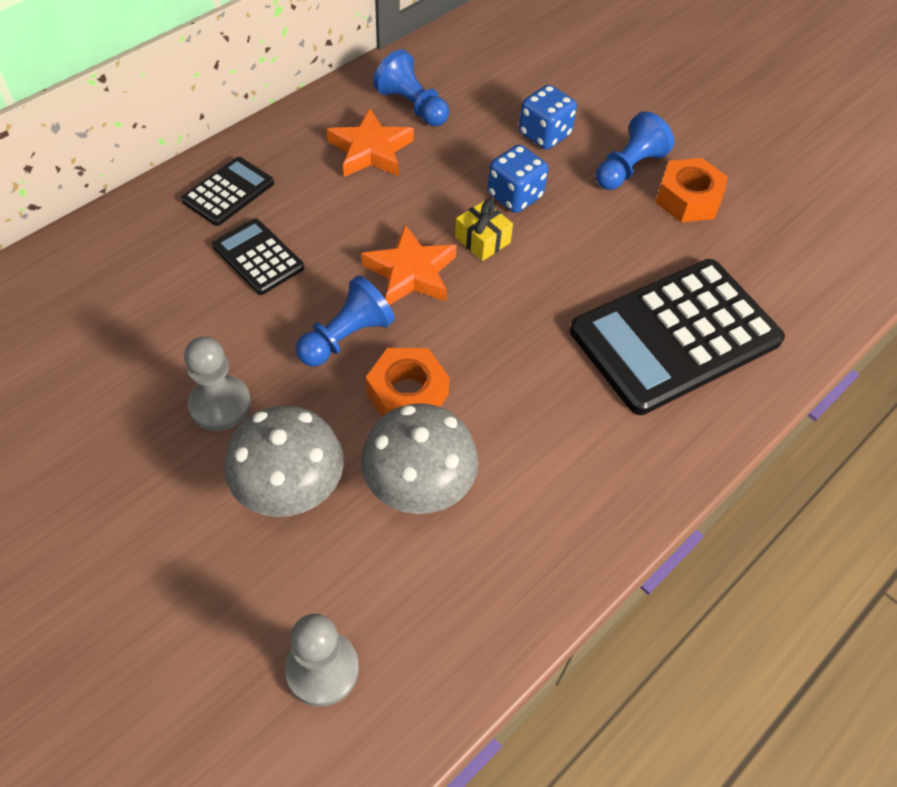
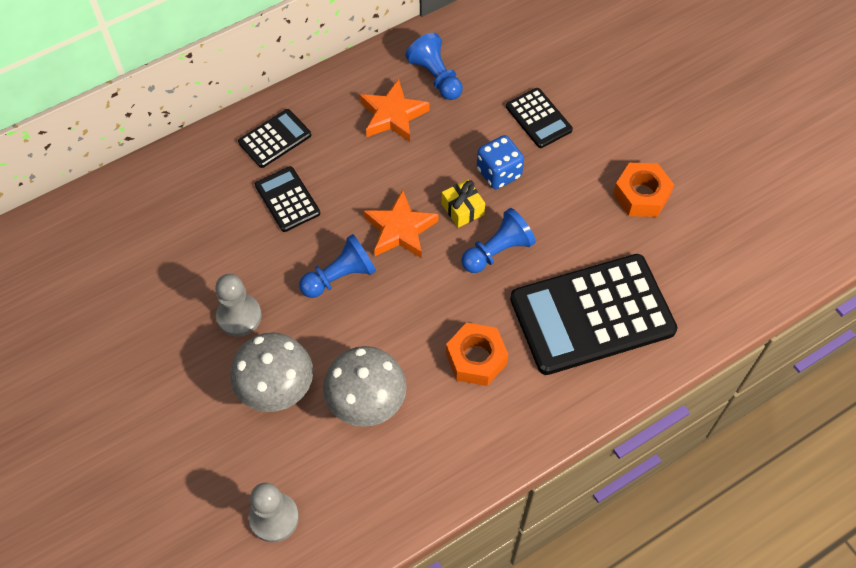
camera: 15 degrees right, 5 degrees up
orange nut [366,348,450,417] -> orange nut moved to [446,323,509,386]
blue dice [519,85,577,150] -> black calculator [506,88,573,148]
blue pawn [596,111,674,190] -> blue pawn moved to [461,208,536,273]

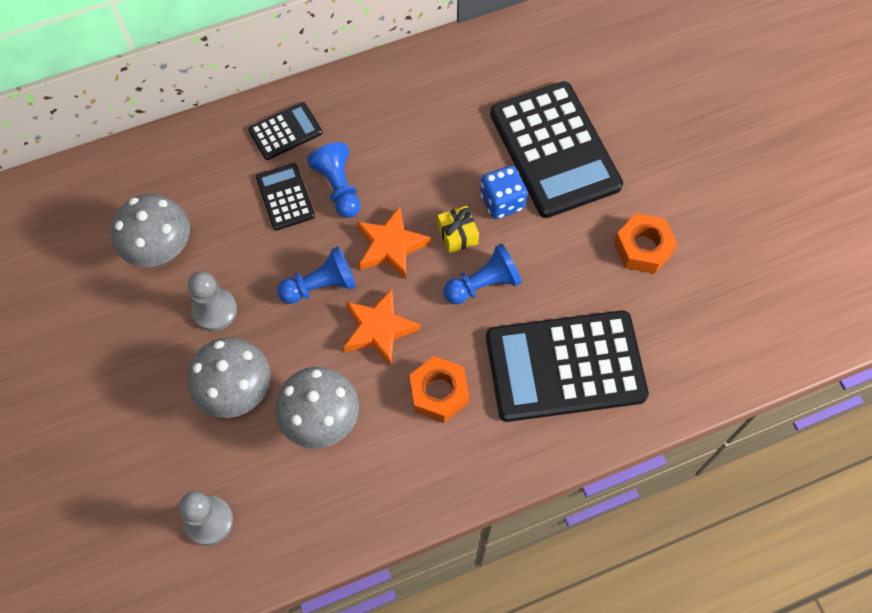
camera: 10 degrees right, 5 degrees up
orange star [360,79,430,142] -> orange star moved to [344,289,420,366]
blue pawn [405,33,463,100] -> blue pawn moved to [307,142,360,218]
black calculator [506,88,573,148] -> black calculator [490,81,623,218], size x2.09
none -> grey mushroom [111,194,190,267]

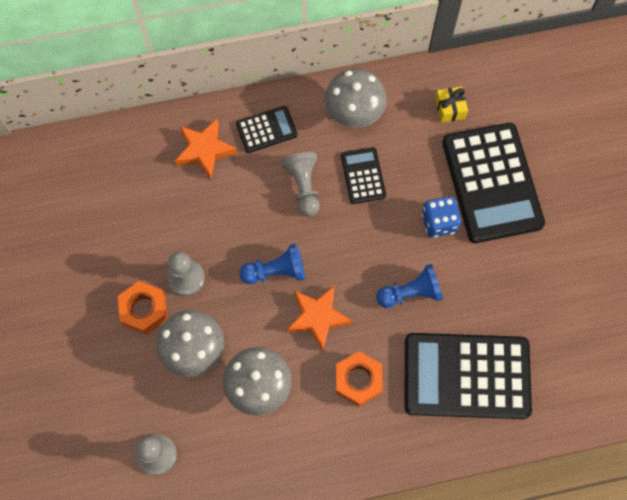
camera: 10 degrees right, 5 degrees up
grey mushroom [111,194,190,267] -> grey mushroom moved to [324,69,387,128]
black calculator [256,163,315,230] -> black calculator moved to [341,147,386,204]
blue pawn [307,142,360,218] -> grey pawn [281,152,320,217]
orange star [356,206,431,279] -> orange star moved to [175,119,237,179]
yellow gift [437,206,479,253] -> yellow gift moved to [435,86,468,123]
orange nut [614,213,677,274] -> orange nut moved to [118,281,167,335]

